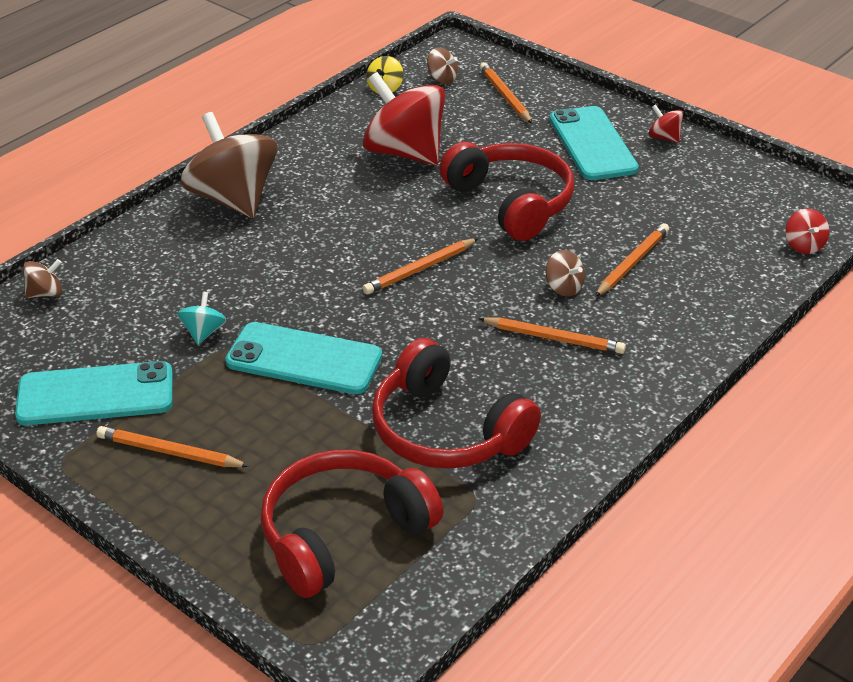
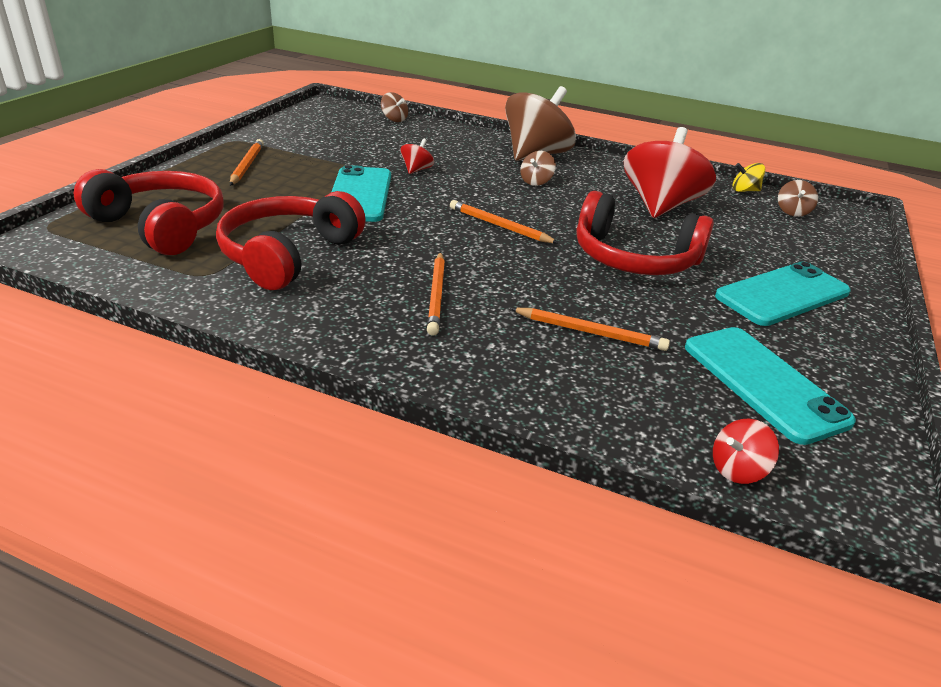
camera: 70 degrees right, 5 degrees down
turquoise phone [15,361,173,425] -> turquoise phone moved to [685,327,856,445]
turquoise spinning top [177,292,226,345] -> none
red headphones [439,142,574,241] -> red headphones turned 75 degrees clockwise [576,191,714,275]
orange pencil [480,62,532,123] -> none
brown spinning top [546,250,585,297] -> brown spinning top moved to [520,151,556,186]
red spinning top [649,104,684,143] -> red spinning top moved to [401,139,434,174]

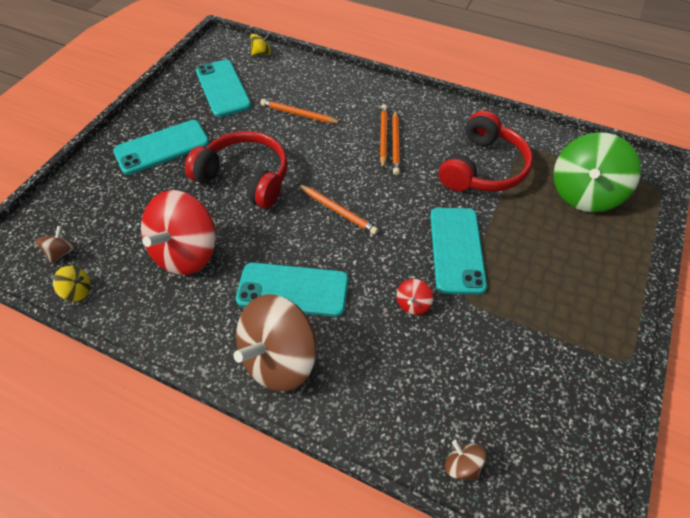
camera: 175 degrees left, 20 degrees up
red headphones [74,169,224,255] -> green spinning top [553,132,641,212]
orange pencil [230,139,264,186] -> orange pencil moved to [392,110,400,175]
brown spinning top [520,151,556,186] -> turquoise phone [236,262,349,317]
red spinning top [713,418,779,484] -> yellow spinning top [250,33,271,56]

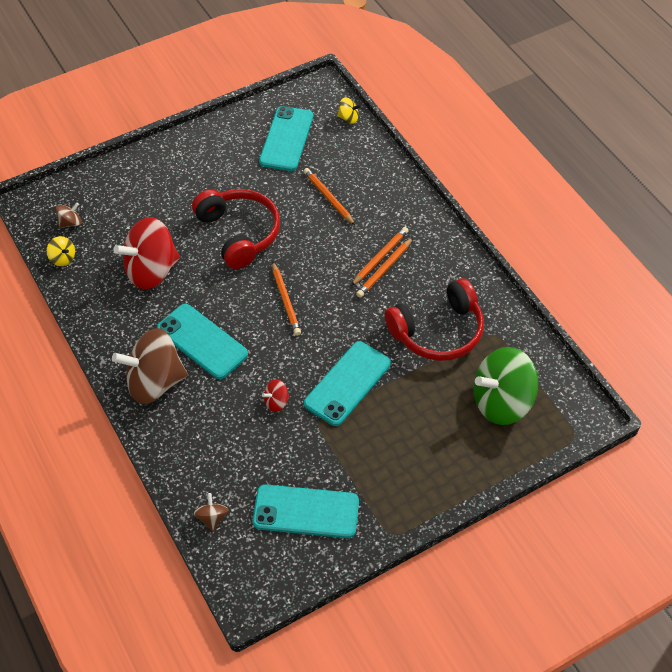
camera: 35 degrees right, 0 degrees up
turquoise phone [113,120,210,175] -> turquoise phone moved to [253,484,359,538]

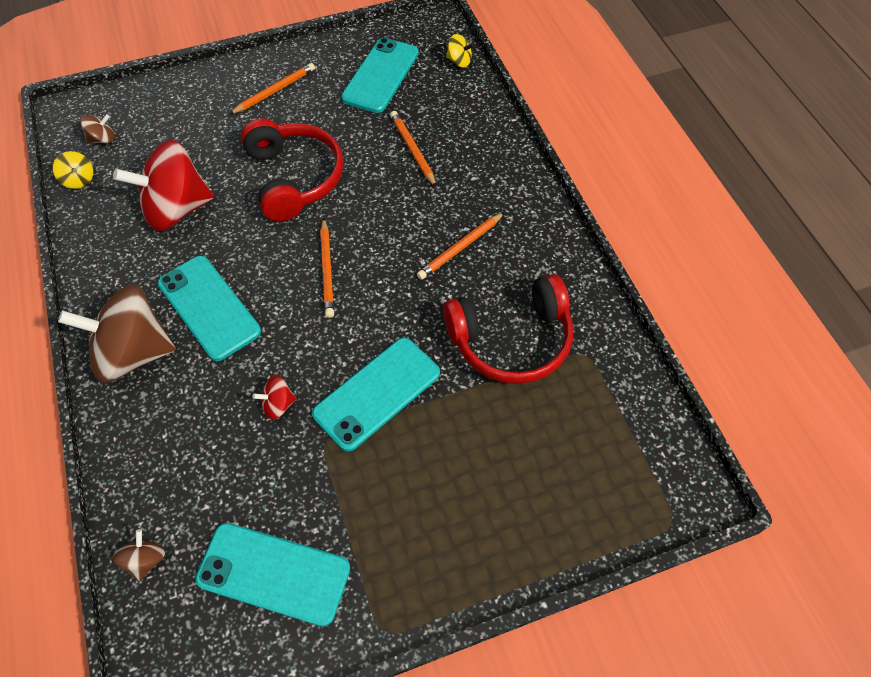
camera: 10 degrees right, 5 degrees up
orange pencil [351,227,409,286] -> orange pencil moved to [229,63,315,114]
green spinning top [474,347,538,425] -> none

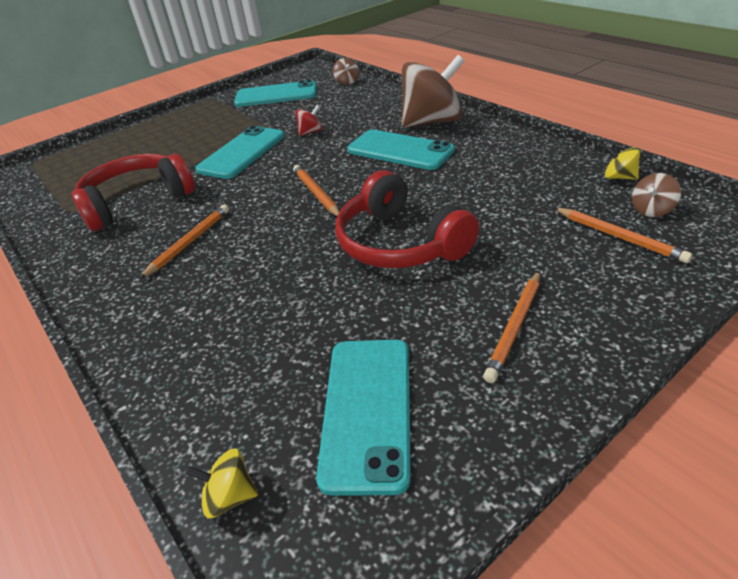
camera: 165 degrees right, 20 degrees down
red spinning top [113,140,214,231] -> none
orange pencil [390,111,436,187] -> orange pencil moved to [554,208,693,263]

